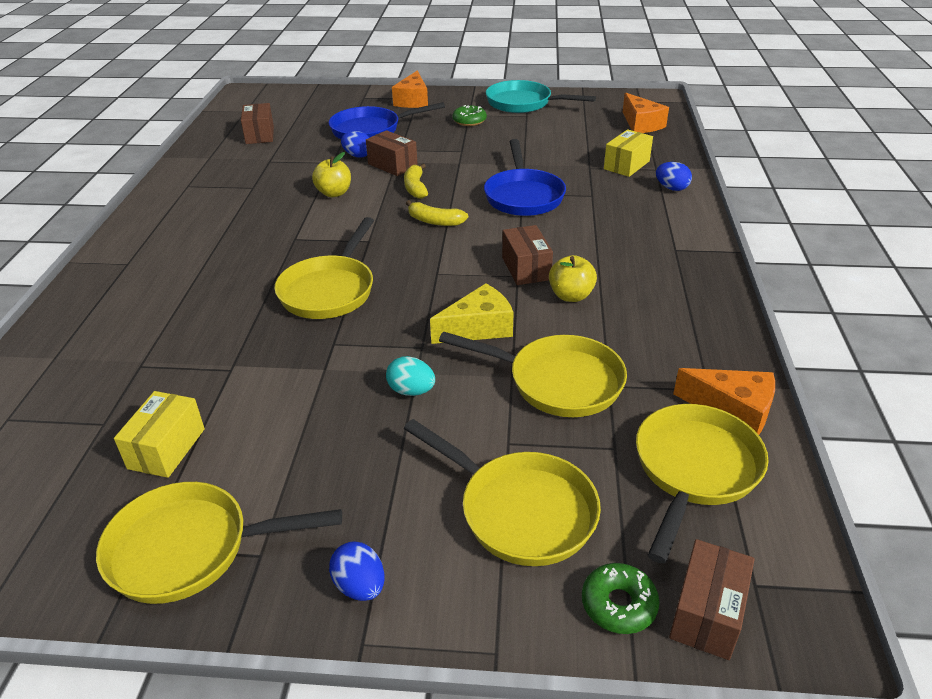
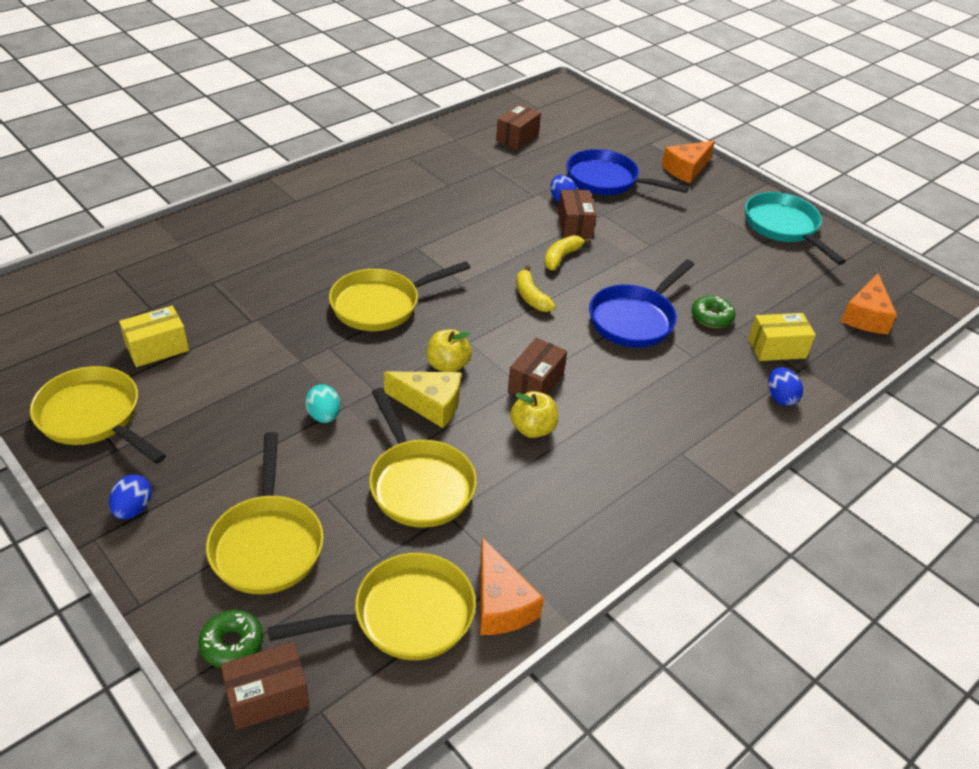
camera: 40 degrees right, 5 degrees up
yellow apple [312,152,351,197] -> yellow apple moved to [427,329,472,372]
green donut [452,105,487,126] -> green donut moved to [691,295,736,328]

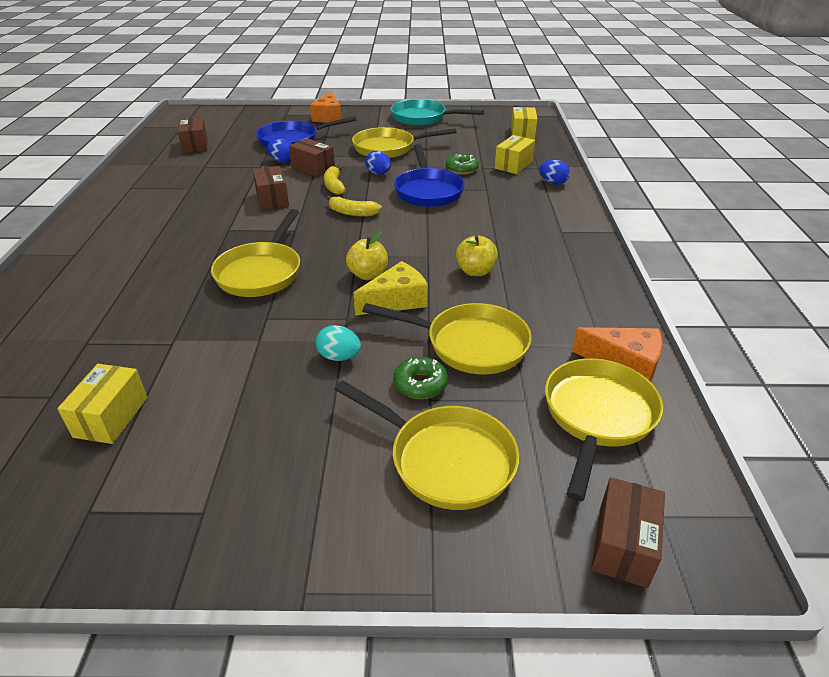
camera: 45 degrees left, 5 degrees down
yellow pan [30,366,166,464] -> yellow pan moved to [352,127,456,158]
blue egg [109,474,152,519] -> blue egg moved to [365,151,391,174]
green donut [198,610,263,668] -> green donut moved to [393,357,448,399]
brown box [508,338,567,395] -> brown box moved to [253,166,289,210]
orange cheese [841,273,897,334] -> yellow box [511,107,537,140]

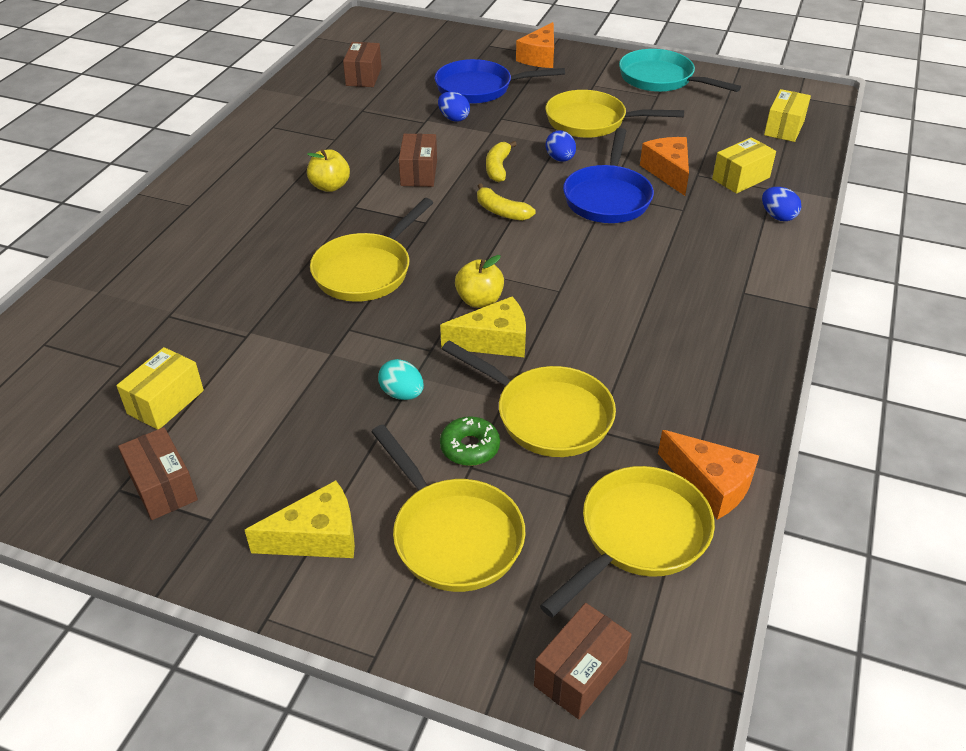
camera: 20 degrees right, 5 degrees up
brown box [289,138,335,177] -> brown box moved to [118,427,198,520]
green donut [446,154,479,174] -> orange cheese [640,137,689,196]
yellow apple [456,235,498,276] -> yellow apple moved to [307,149,350,192]
none -> yellow cheese [245,480,355,558]

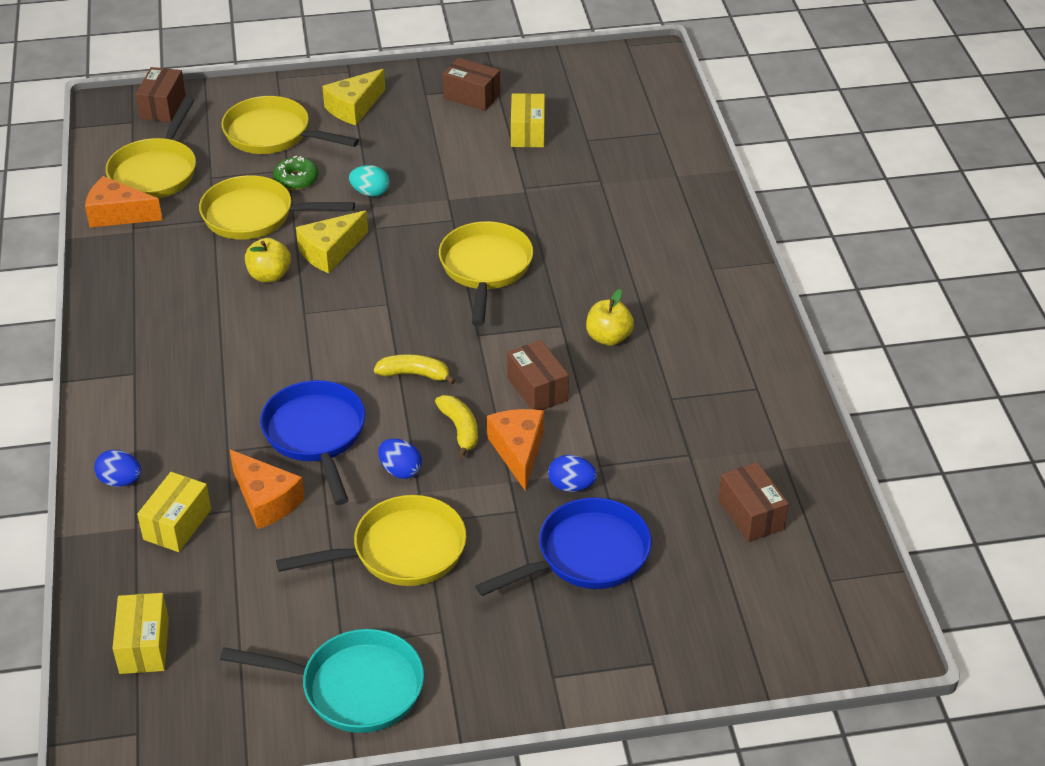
camera: 150 degrees right, 0 degrees up
yellow apple [455,255,504,308] -> yellow apple moved to [245,238,291,282]
orange cheese [516,22,554,68] -> orange cheese moved to [487,409,544,491]

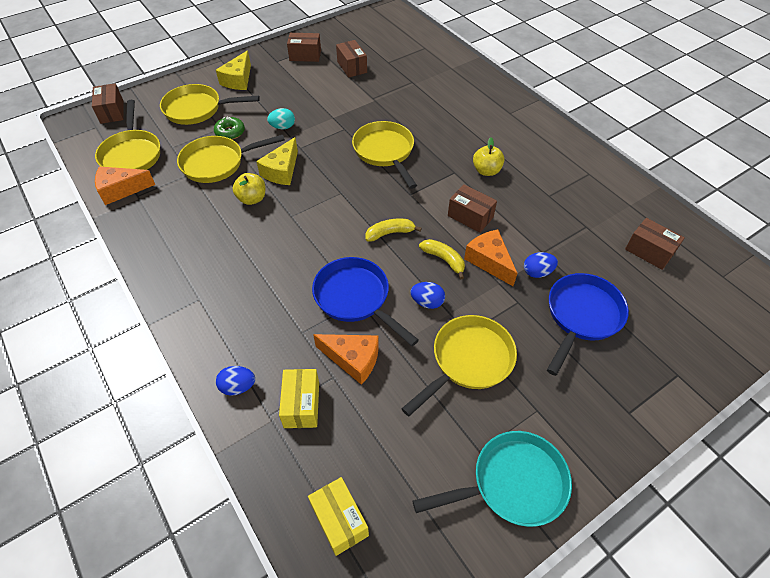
camera: 25 degrees left, 10 degrees up
yellow box [511,93,545,147] -> brown box [336,40,367,78]

